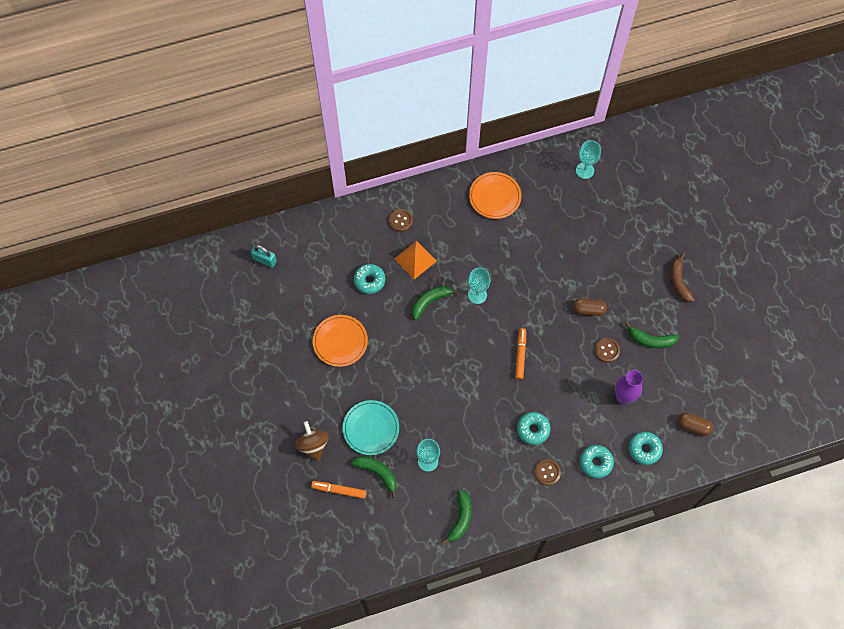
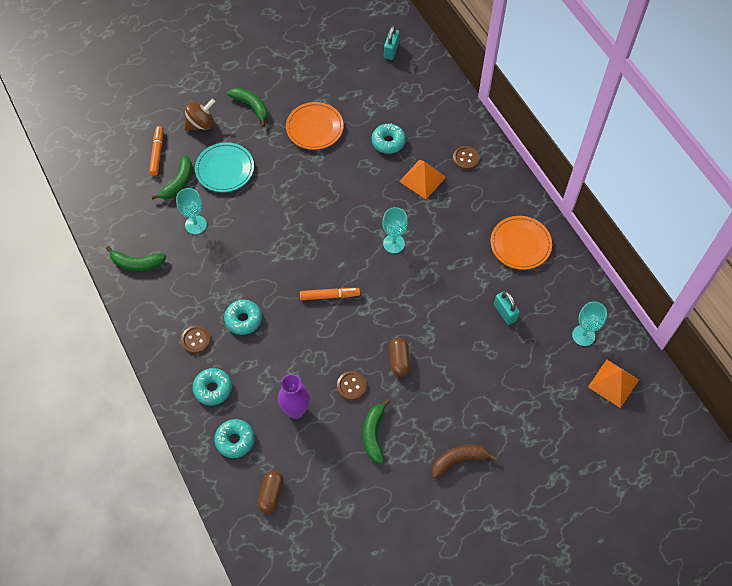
camera: 80 degrees right, 5 degrees down
green banana [412,286,459,320] -> green banana moved to [227,88,268,127]
none -> turquoise padlock [494,291,520,325]
none -> orange pyramid [588,360,639,408]

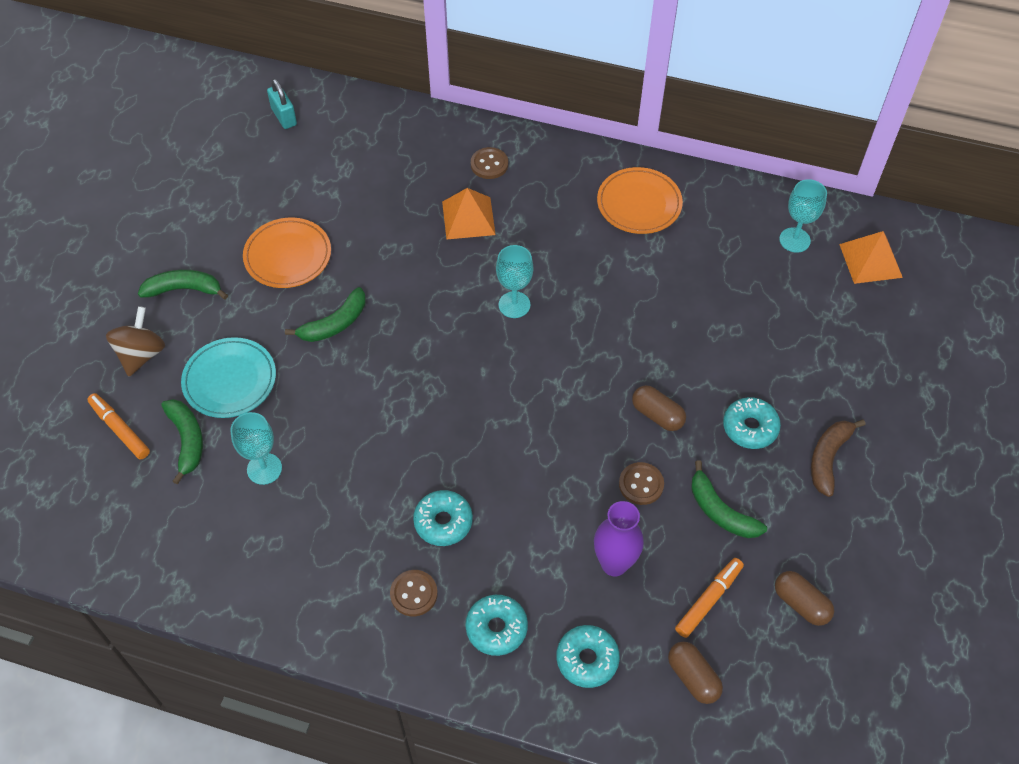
camera: 45 degrees left, 5 degrees down
green banana [106,246,166,271] -> green banana moved to [285,287,366,342]
orange marker [300,288,360,300] -> orange marker moved to [675,558,744,638]
turquoise donut [372,124,406,154] -> turquoise donut moved to [723,397,781,449]
turquoise padlock [494,291,520,325] -> none
none -> brown capsule [775,571,834,626]

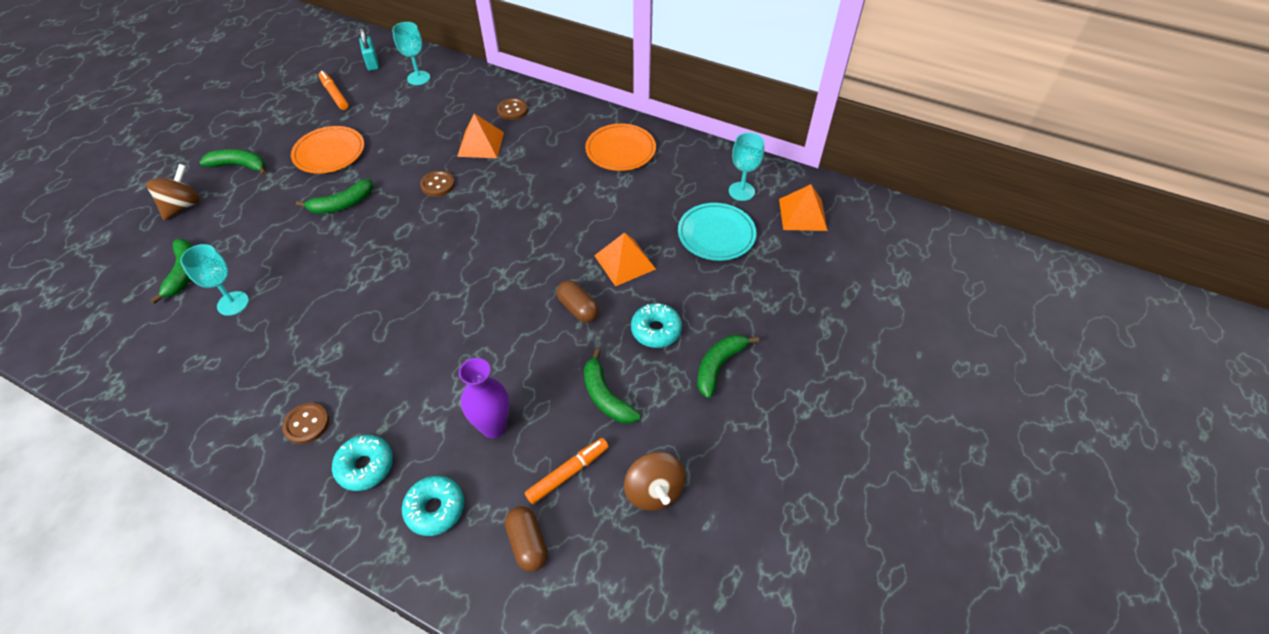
camera: 10 degrees right, 5 degrees down
orange marker [87,393,150,459] -> orange marker moved to [319,71,349,110]
turquoise plate [181,337,276,418] -> turquoise plate moved to [678,203,756,261]
turquoise donut [413,490,473,546] -> none
turquoise goblet [496,245,533,318] -> turquoise goblet moved to [392,22,430,85]
brown button [619,462,664,505] -> brown button moved to [420,171,455,197]
brown capsule [775,571,834,626] -> brown spinning top [624,452,686,511]
brown banana [811,419,866,497] -> green banana [697,335,759,398]
none -> orange pyramid [594,232,656,286]

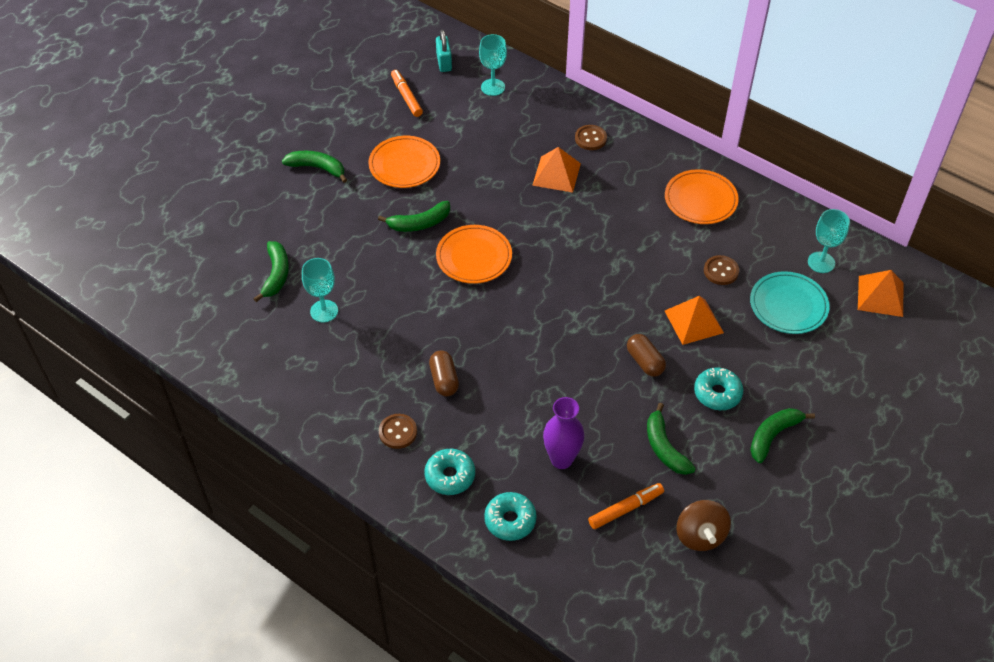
camera: 10 degrees right, 0 degrees up
brown spinning top [146,164,200,220] -> none
brown button [420,171,455,197] -> brown button moved to [704,255,739,285]
brown capsule [505,506,548,572] -> brown capsule moved to [429,350,459,396]
none -> orange plate [436,225,512,284]

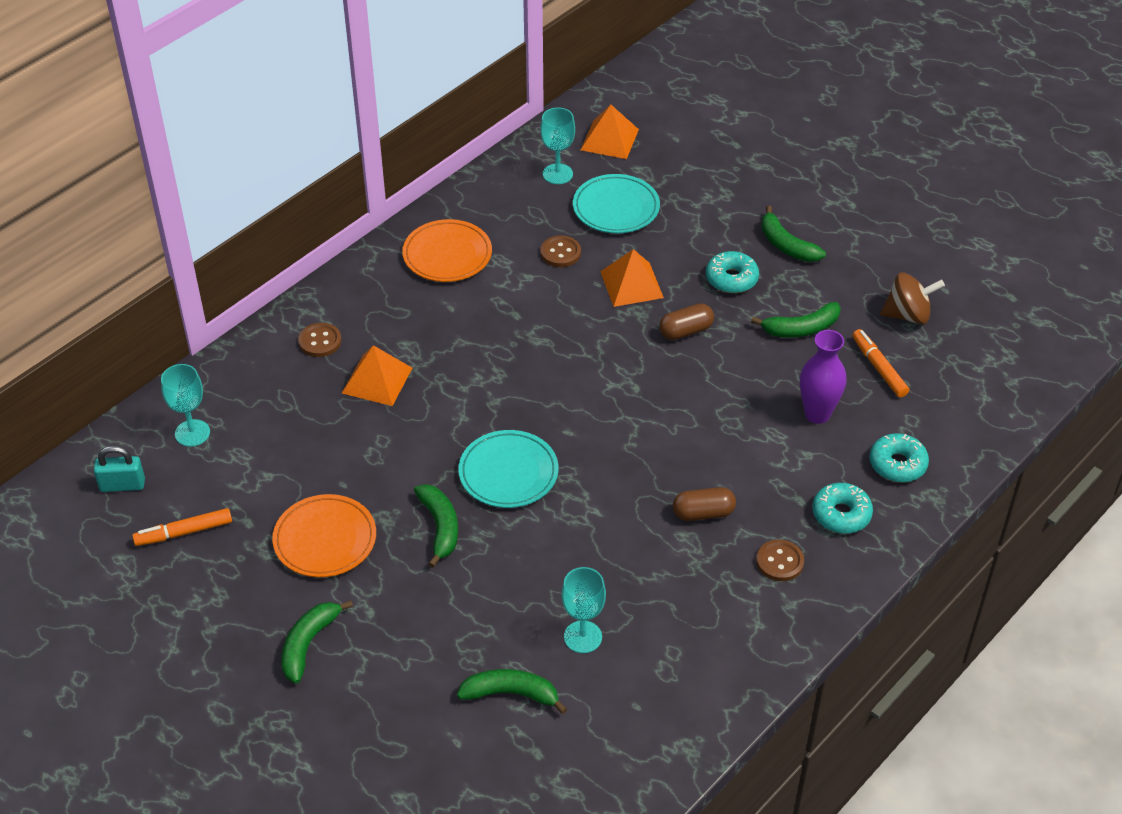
camera: 85 degrees left, 5 degrees down
orange plate [436,225,512,284] -> turquoise plate [458,430,558,508]

